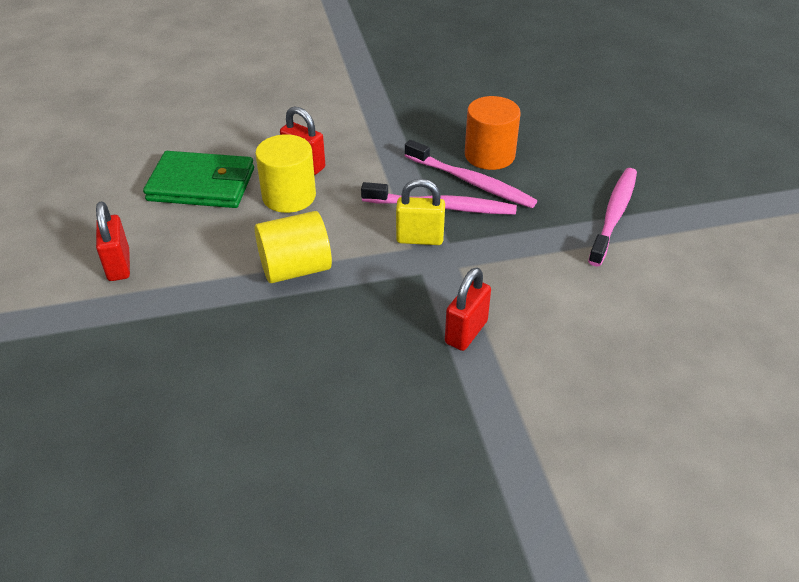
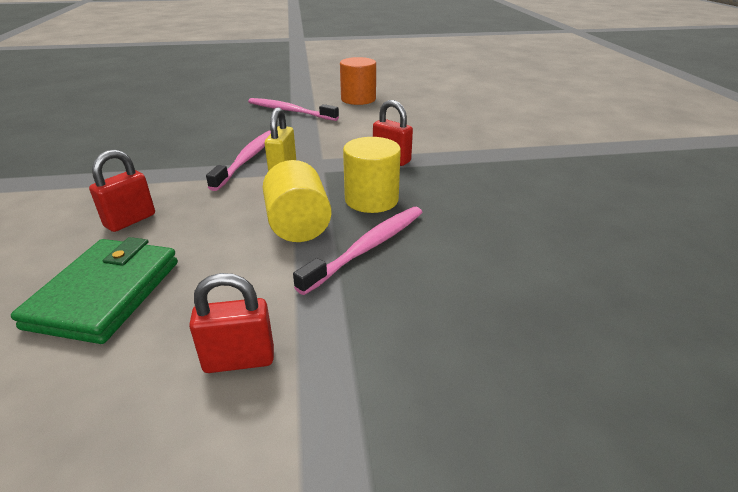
camera: 85 degrees left, 10 degrees down
yellow cylinder [255,134,316,213] -> yellow cylinder moved to [343,137,401,213]
pink toothbrush [404,140,537,208] -> pink toothbrush moved to [293,207,423,295]
orange cylinder [465,96,521,170] -> orange cylinder moved to [340,57,376,105]

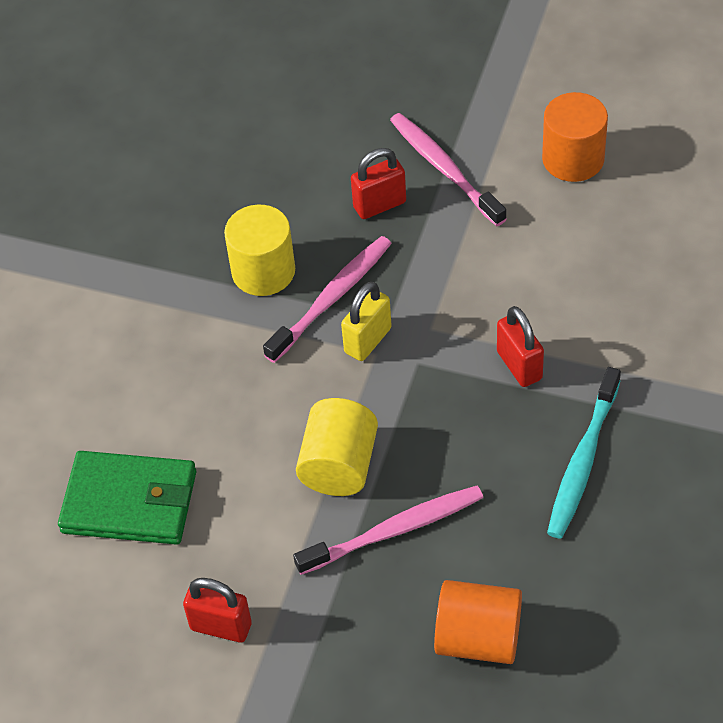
camera: 30 degrees right, 20 degrees up
green wallet [11,237,178,344] -> green wallet turned 60 degrees clockwise [58,451,196,545]
red padlock [89,149,155,232] -> red padlock moved to [351,148,406,219]
yellow cylinder [343,137,401,213] -> yellow cylinder moved to [224,205,295,296]
none -> orange cylinder [434,580,522,664]
none -> turquoise toothbrush [547,367,621,539]

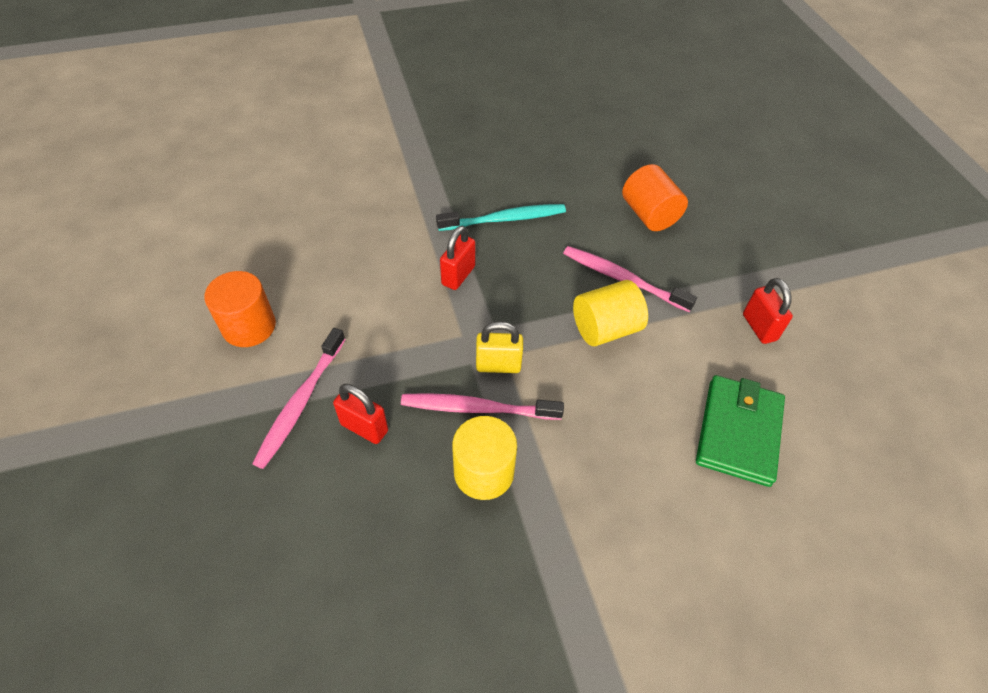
camera: 130 degrees left, 0 degrees up
green wallet [58,451,196,545] -> green wallet turned 45 degrees clockwise [696,375,785,487]

